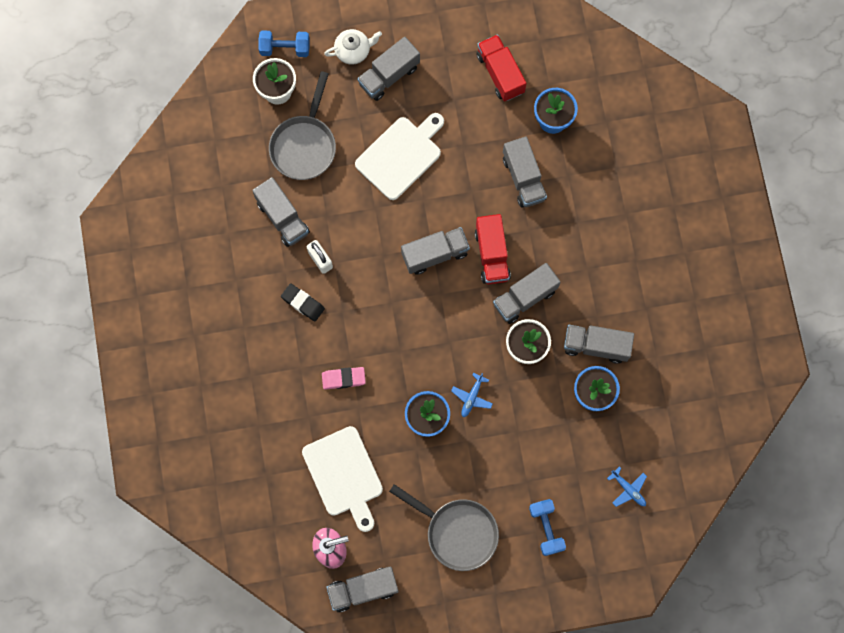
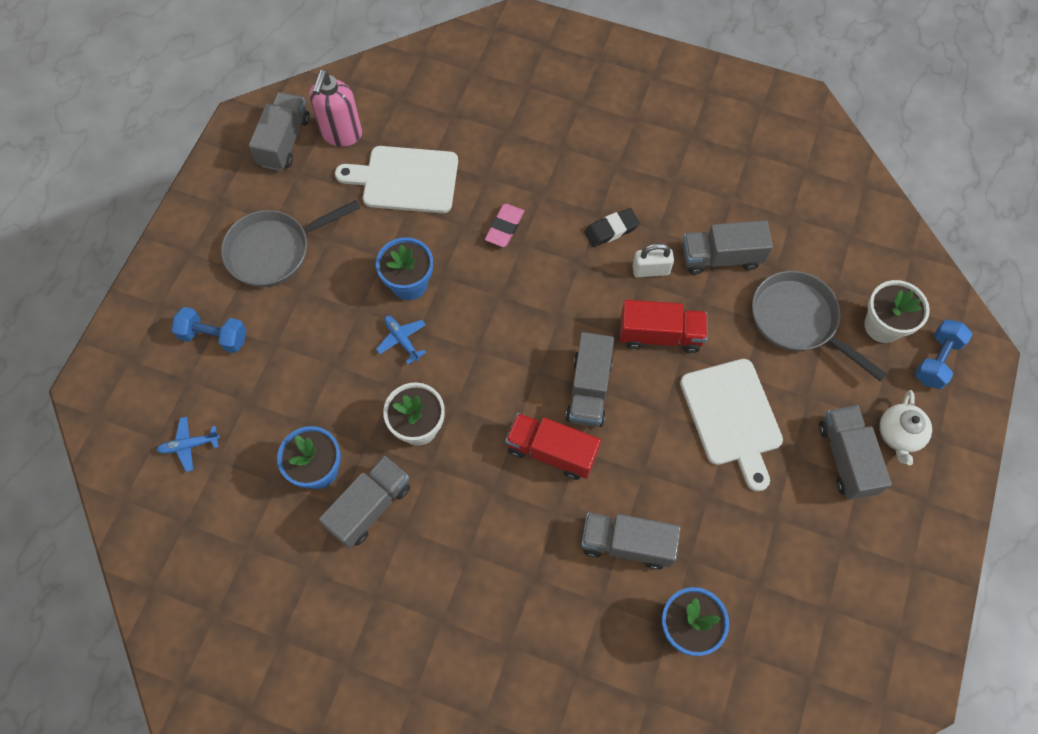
camera: 120 degrees right, 10 degrees down
red truck [476,34,527,102] -> red truck moved to [620,300,707,353]
grey truck [493,263,561,324] -> none

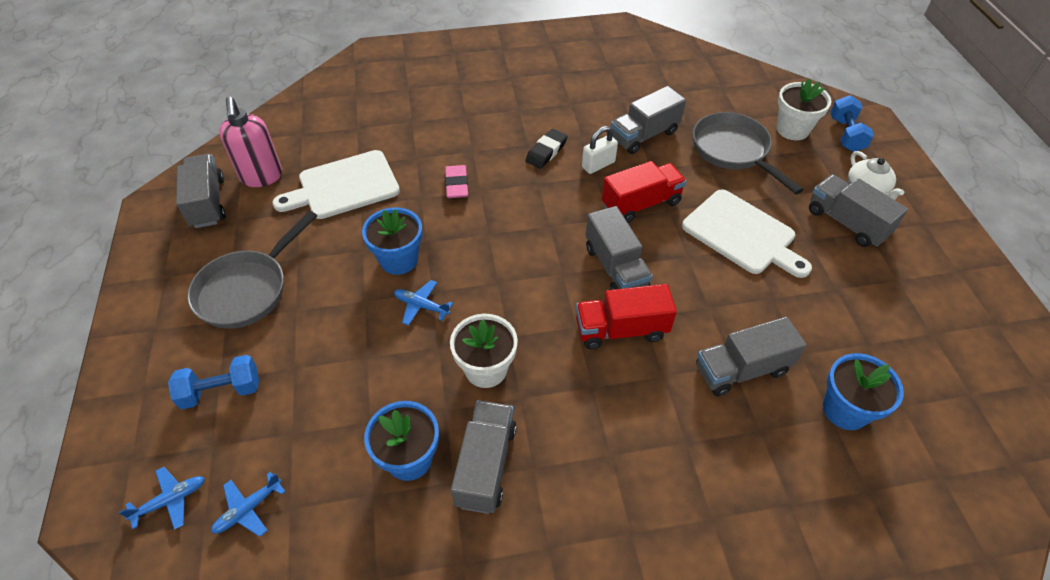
camera: 30 degrees left, 15 degrees down
grey pan [752,271,887,381] -> grey pan turned 45 degrees clockwise [693,112,804,194]
none -> blue plane [119,467,205,530]

